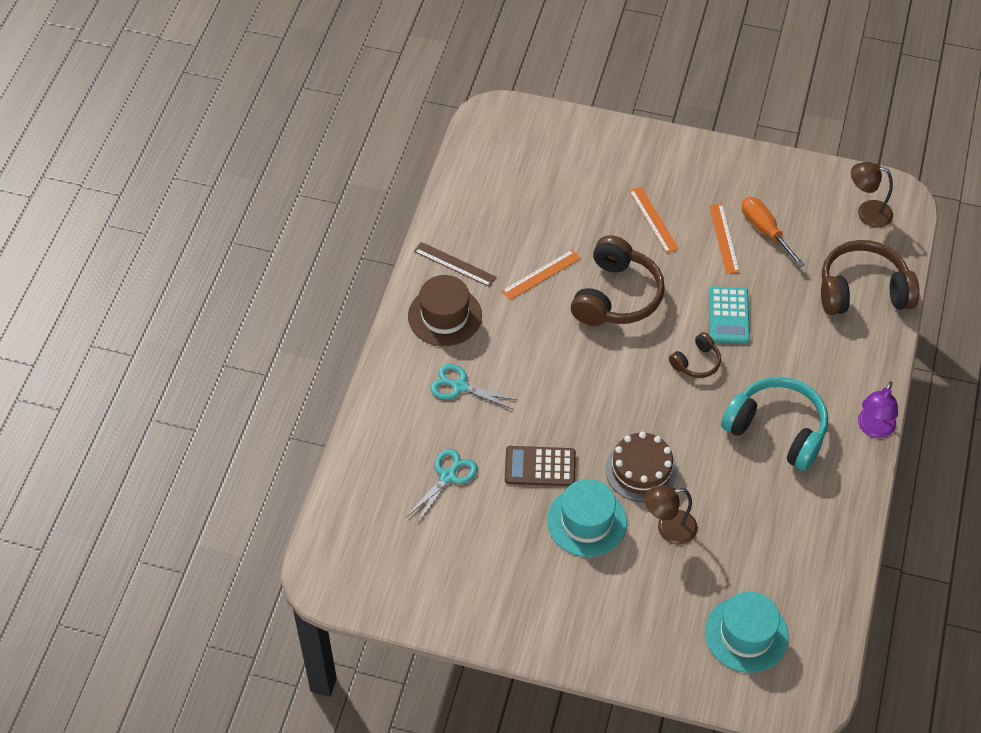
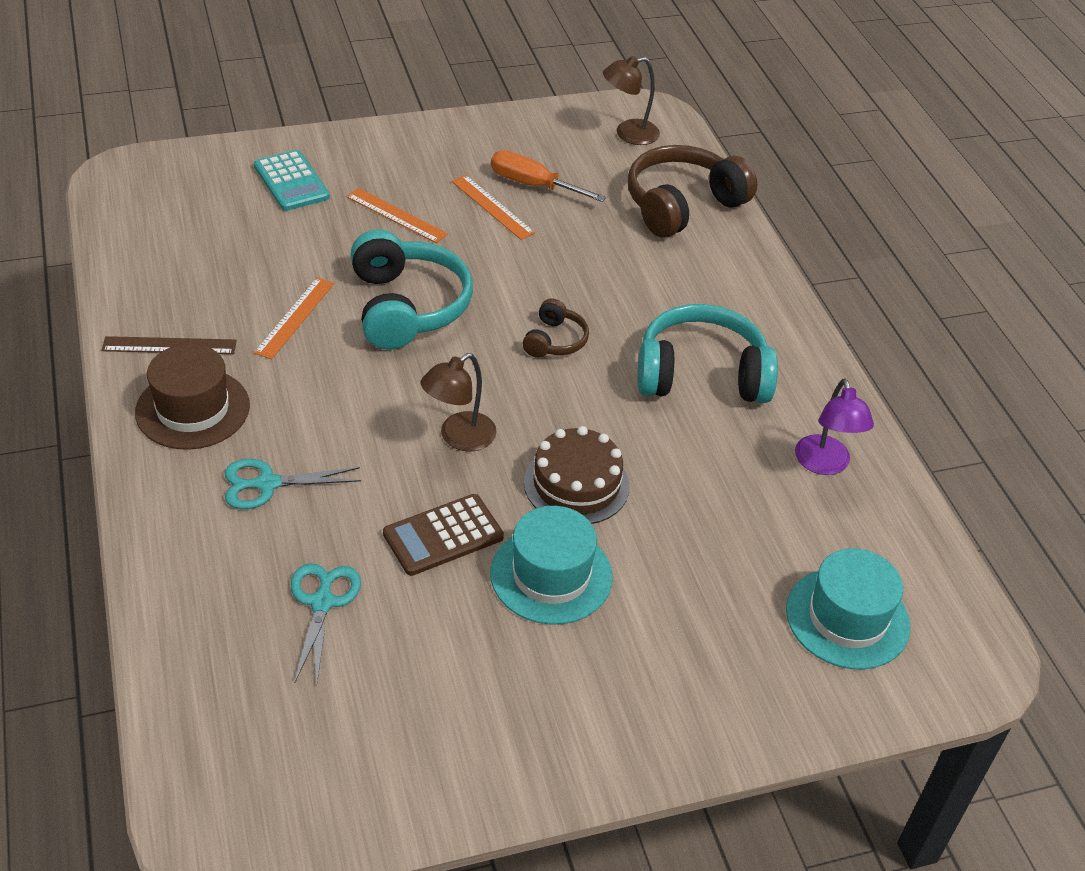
camera: 35 degrees left, 10 degrees down
brown headphones [571,235,665,326] -> turquoise headphones [351,230,473,349]
brown lamp [644,485,698,545] -> brown lamp moved to [420,353,497,452]
turquoise calculator [709,286,750,344] -> turquoise calculator moved to [254,150,330,211]
purple lamp [858,381,898,438] -> purple lamp moved to [795,379,874,475]

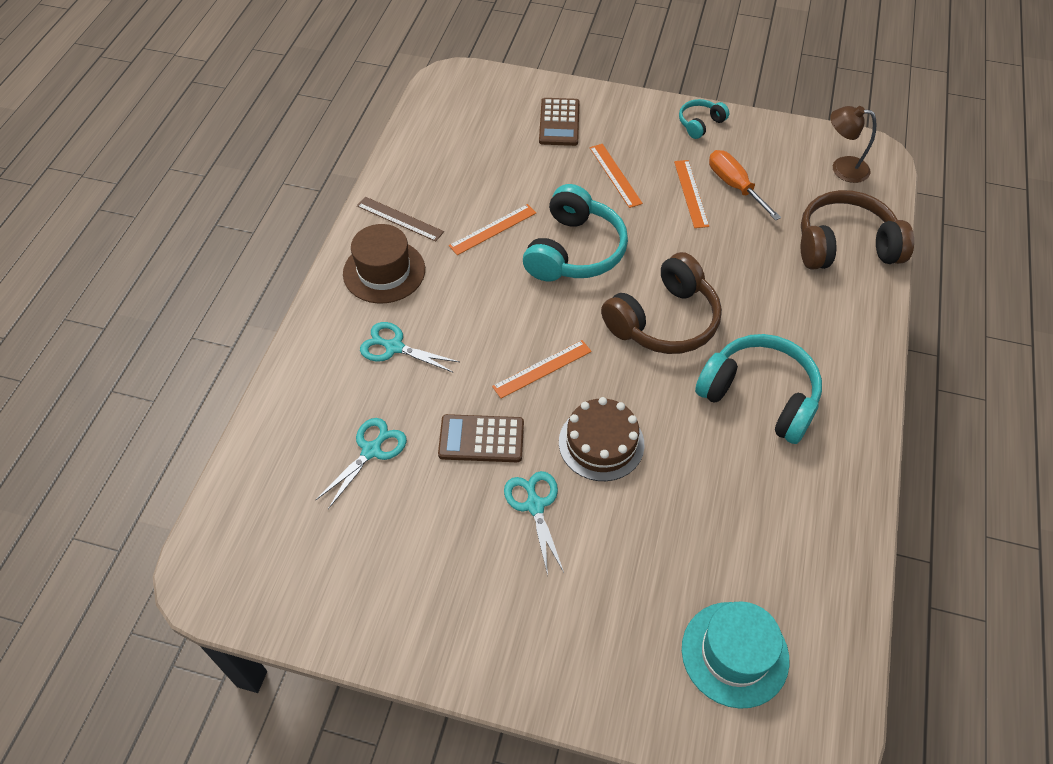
camera: 35 degrees right, 10 degrees up
turquoise calculator [254,150,330,211] -> brown calculator [539,98,579,146]
brown lamp [420,353,497,452] -> orange ruler [492,340,592,398]
turquoise hat [490,506,613,625] -> turquoise scissors [504,471,564,575]
brown headphones [522,298,589,358] -> brown headphones [601,252,722,354], size x2.00
purple lamp [795,379,874,475] -> none
none -> turquoise headphones [679,99,729,139]

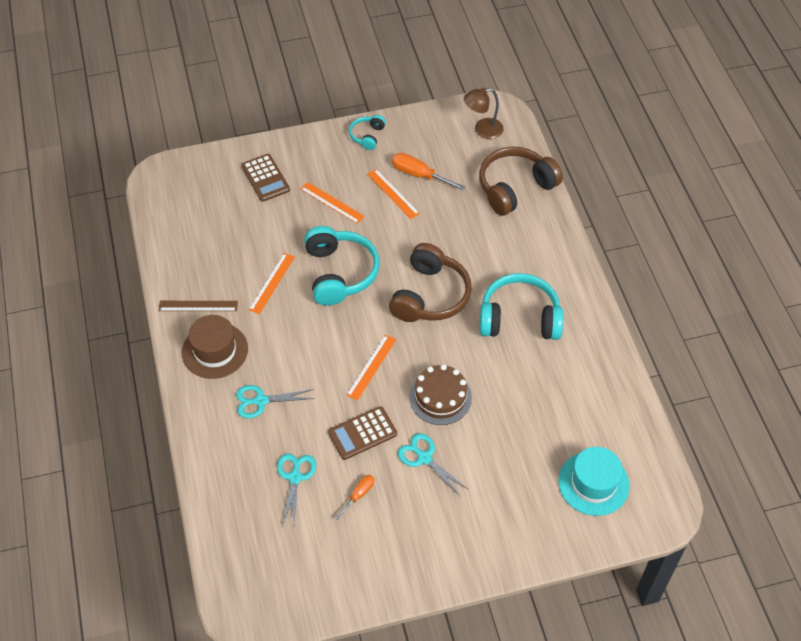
camera: 30 degrees left, 0 degrees up
none -> orange screwdriver [335,475,375,520]

